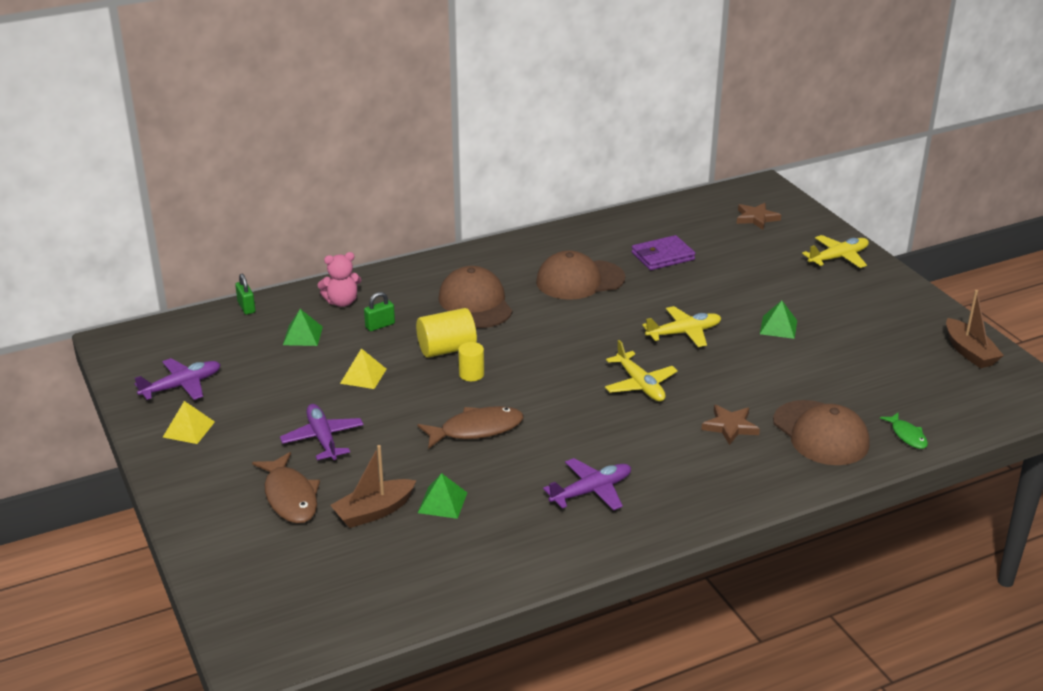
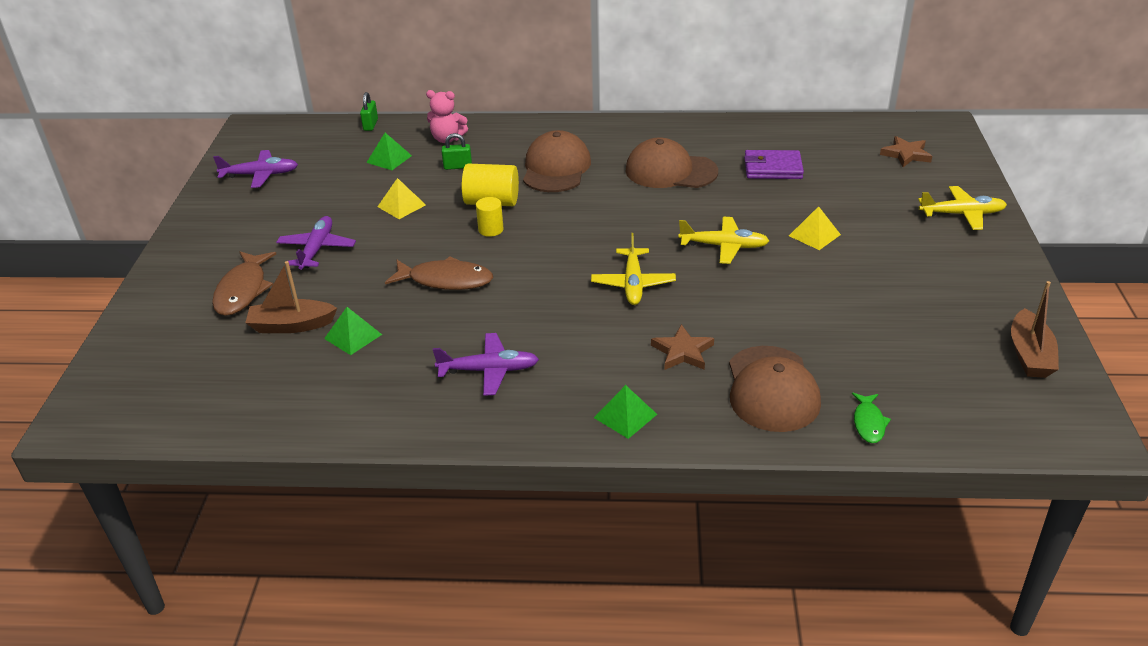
camera: 30 degrees right, 5 degrees up
yellow pyramid [163,401,215,444] -> yellow pyramid moved to [789,206,841,250]
green pyramid [760,301,797,339] -> green pyramid moved to [594,385,657,439]

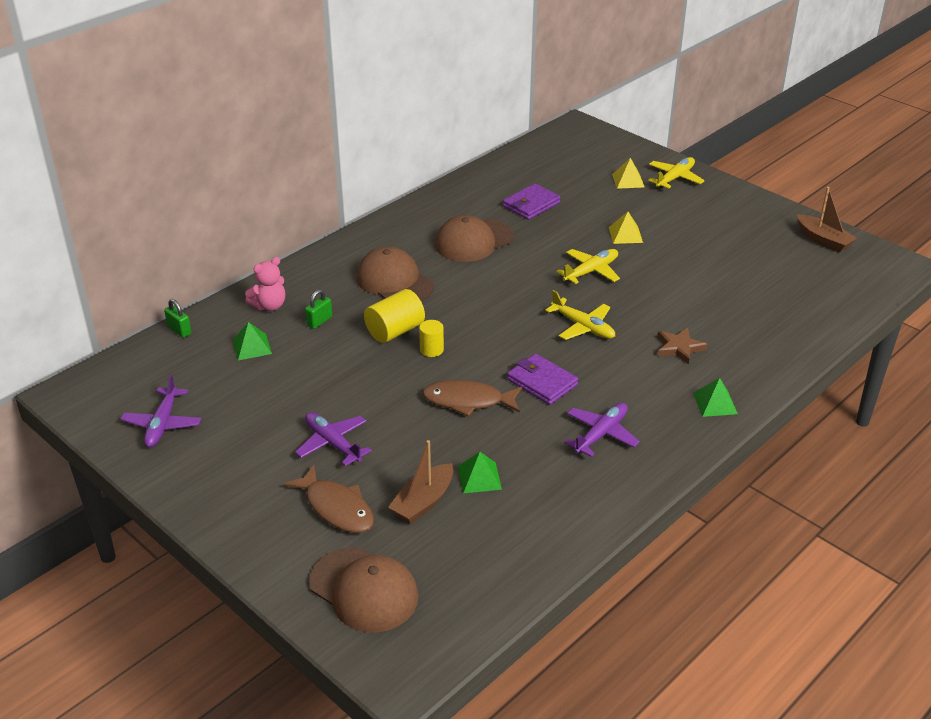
camera: 50 degrees left, 0 degrees up
purple plane [213,150,298,188] -> purple plane turned 150 degrees clockwise [121,374,201,447]
yellow pyramid [377,178,426,219] -> yellow pyramid moved to [612,158,645,189]
brown fish [385,256,493,290] -> brown fish turned 135 degrees counterclockwise [422,380,522,417]
brown cap [729,346,821,432] -> brown cap moved to [309,547,419,632]
green fish [852,393,891,443] -> none
brown star [880,136,932,167] -> none
none -> purple wallet [507,354,578,405]

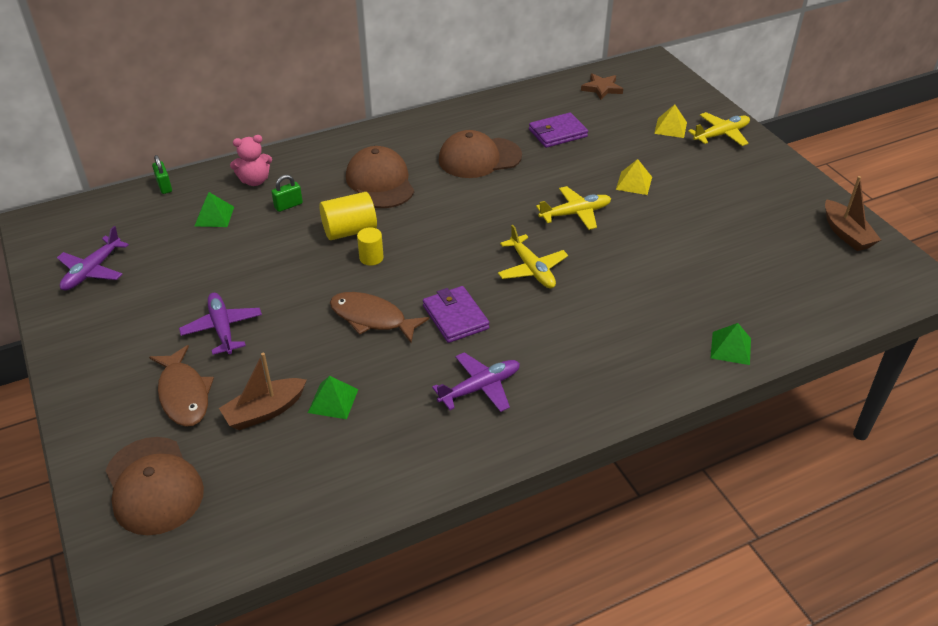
camera: 20 degrees right, 5 degrees up
brown star [658,328,708,365] -> brown star moved to [581,73,623,100]
green pyramid [693,378,738,417] -> green pyramid moved to [710,323,751,365]

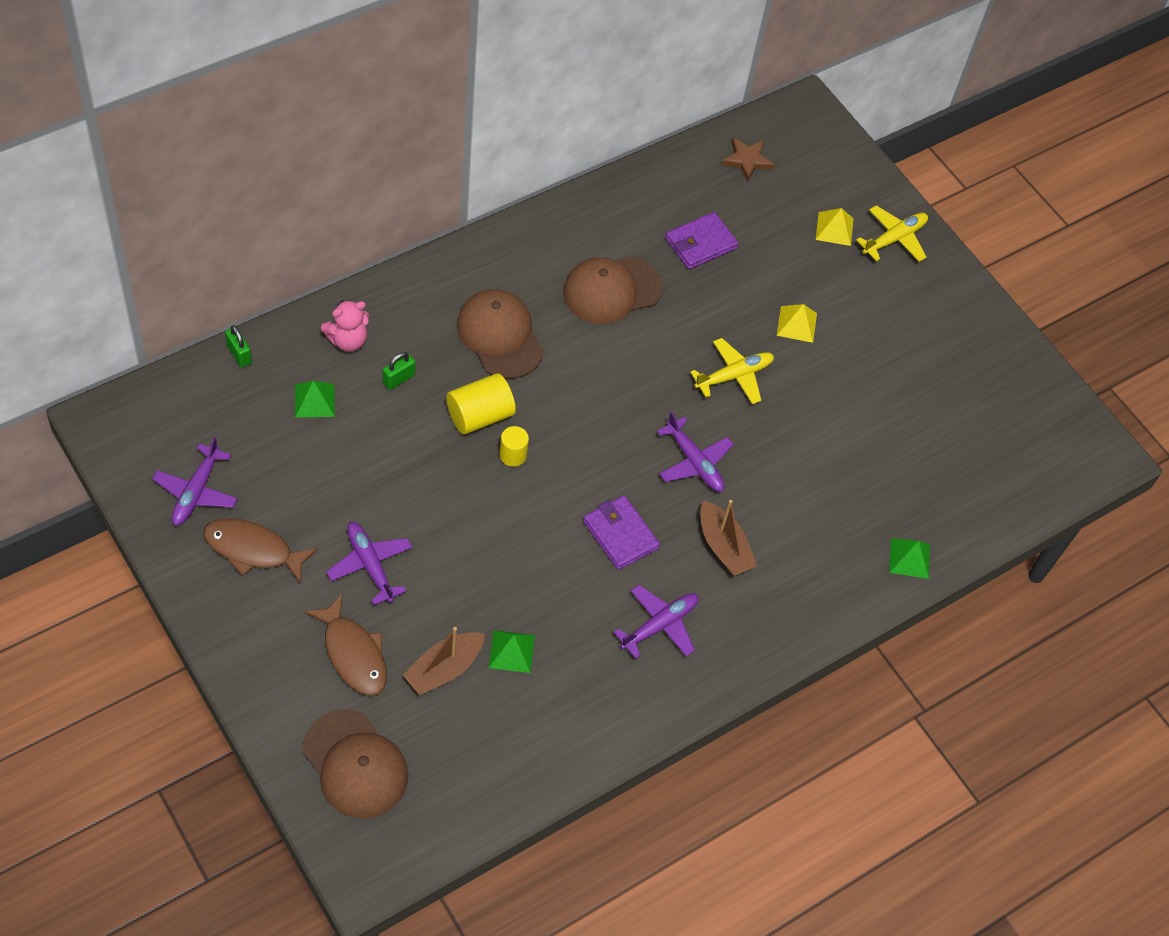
camera: 15 degrees left, 15 degrees up
brown fish [330,292,429,343] -> brown fish moved to [203,518,318,584]
yellow plane [498,225,568,288] -> purple plane [657,412,734,492]
brown boat [825,176,881,251] -> brown boat moved to [700,500,757,576]

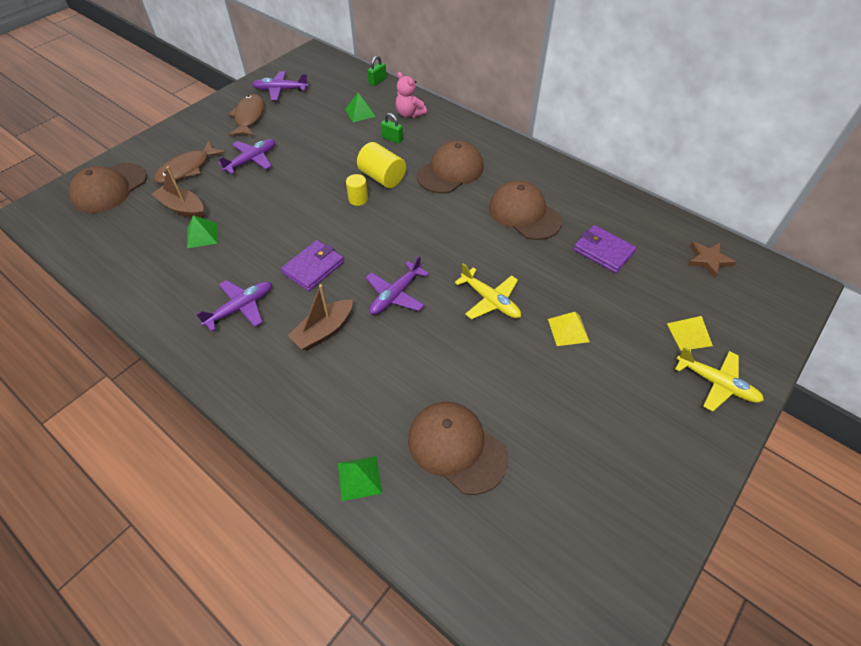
camera: 80 degrees right, 5 degrees down
purple plane [614,585,699,659] -> purple plane turned 75 degrees counterclockwise [196,280,272,332]
none -> brown cap [408,402,508,495]

